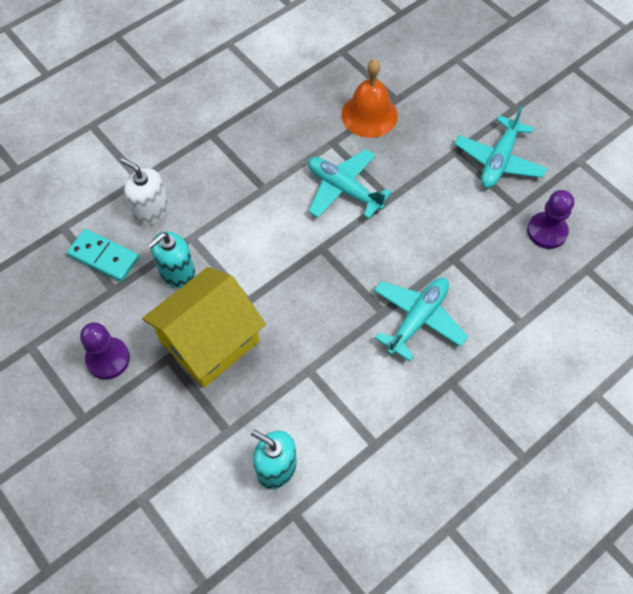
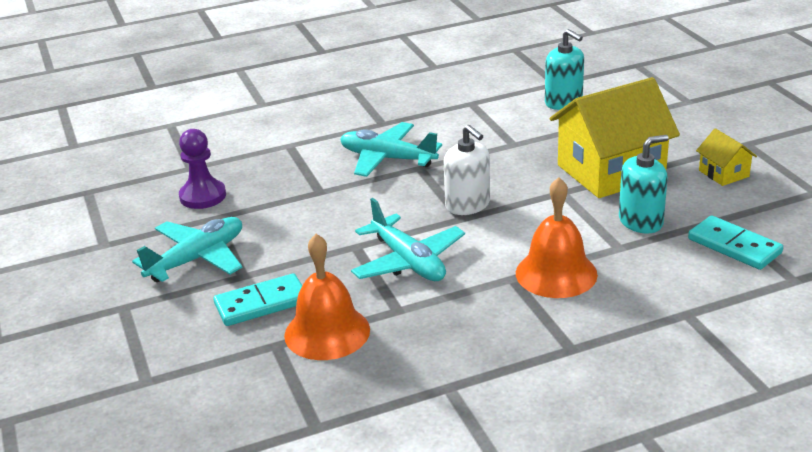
camera: 160 degrees left, 30 degrees down
purple pawn [80,322,130,379] -> yellow house [696,128,757,186]
white soap dispenser [121,158,169,226] -> white soap dispenser moved to [444,125,490,215]
turquoise plane [374,278,468,361] -> turquoise plane turned 60 degrees clockwise [340,122,442,177]
none -> turquoise domino [213,273,302,326]
none -> orange bell [516,177,598,298]

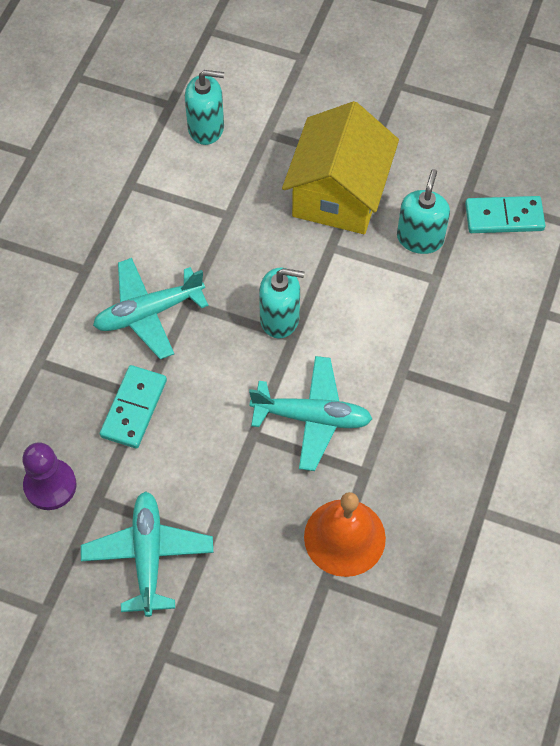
camera: 50 degrees left, 30 degrees up
turquoise domino [213,273,302,326] -> turquoise domino moved to [100,365,167,449]
white soap dispenser [444,125,490,215] -> turquoise soap dispenser [259,268,304,338]
orange bell [516,177,598,298] -> none
yellow house [696,128,757,186] -> none

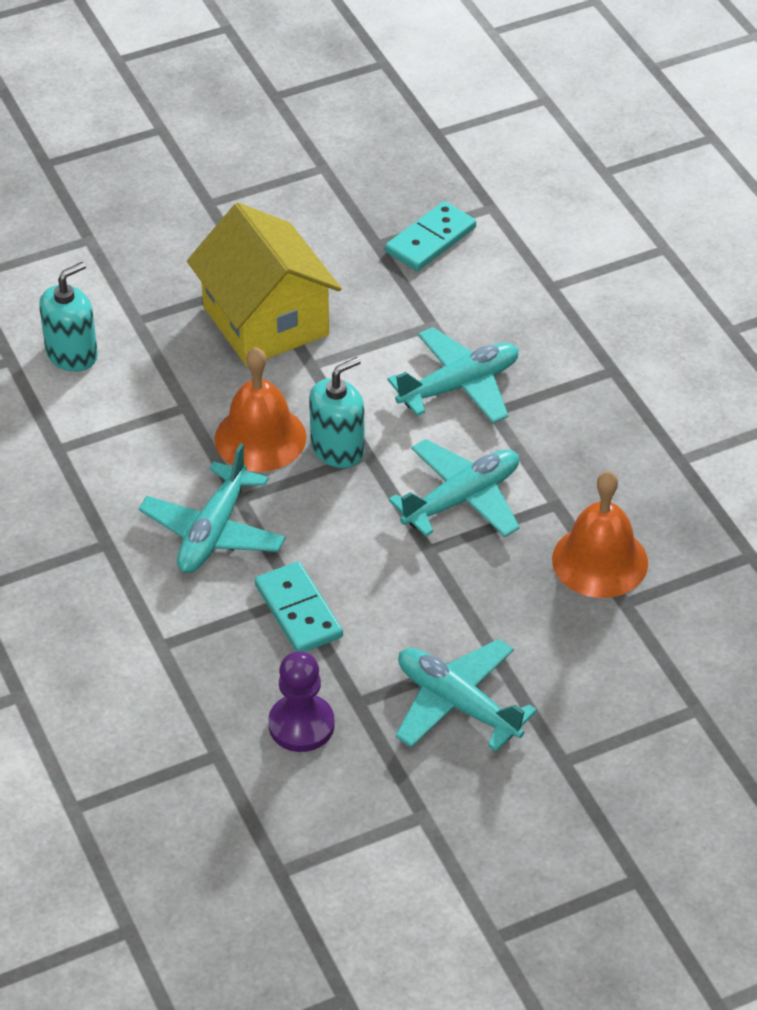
camera: 45 degrees left, 15 degrees down
turquoise soap dispenser [397,169,450,254] -> none
none -> orange bell [215,347,307,472]
none -> turquoise plane [387,327,519,423]

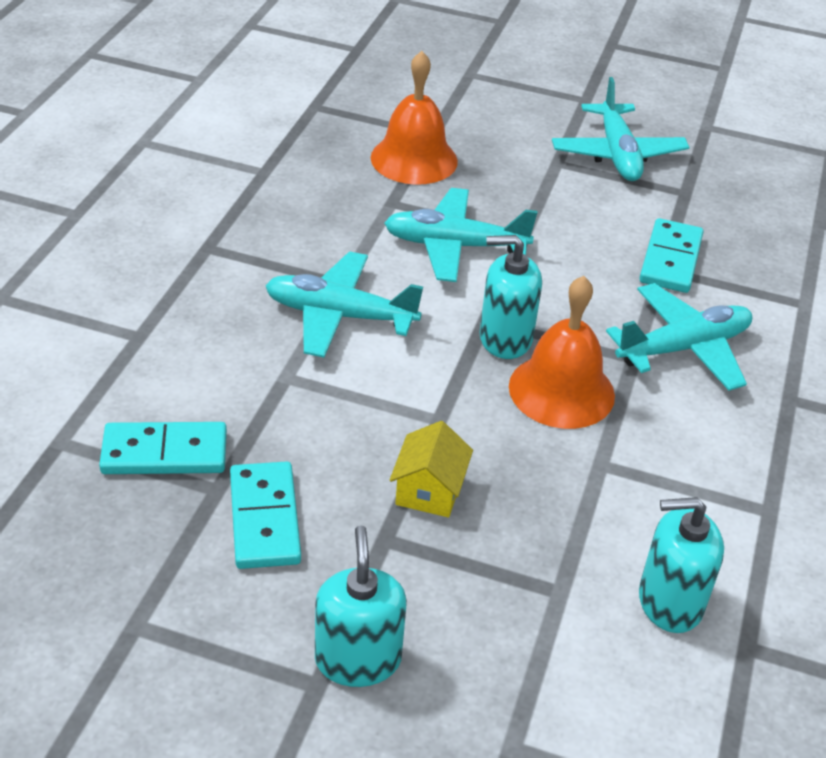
camera: 140 degrees left, 5 degrees down
yellow house [187,203,342,366] -> yellow house [390,421,473,517], size x0.45
purple pawn [268,651,335,752] -> none
none -> turquoise domino [230,461,301,569]
none -> turquoise soap dispenser [315,525,407,687]

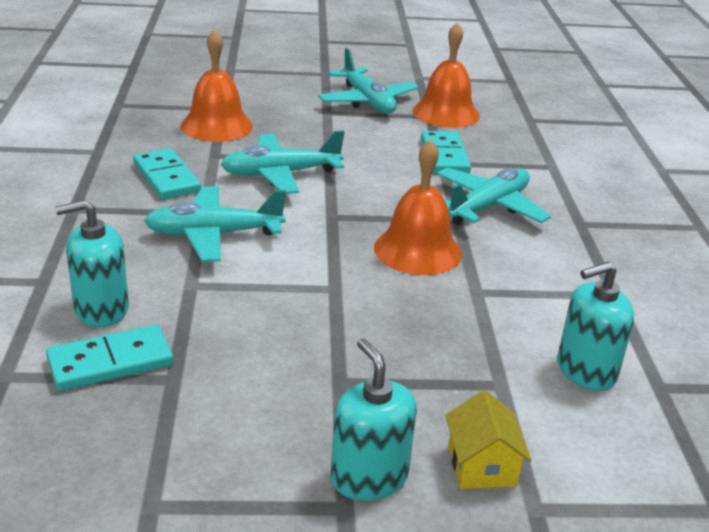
camera: 20 degrees left, 10 degrees down
turquoise domino [230,461,301,569] -> turquoise domino moved to [133,148,201,199]
yellow house [390,421,473,517] -> yellow house moved to [445,390,532,489]
turquoise soap dispenser [480,235,542,359] -> turquoise soap dispenser moved to [55,200,129,327]
none -> orange bell [413,22,480,128]

